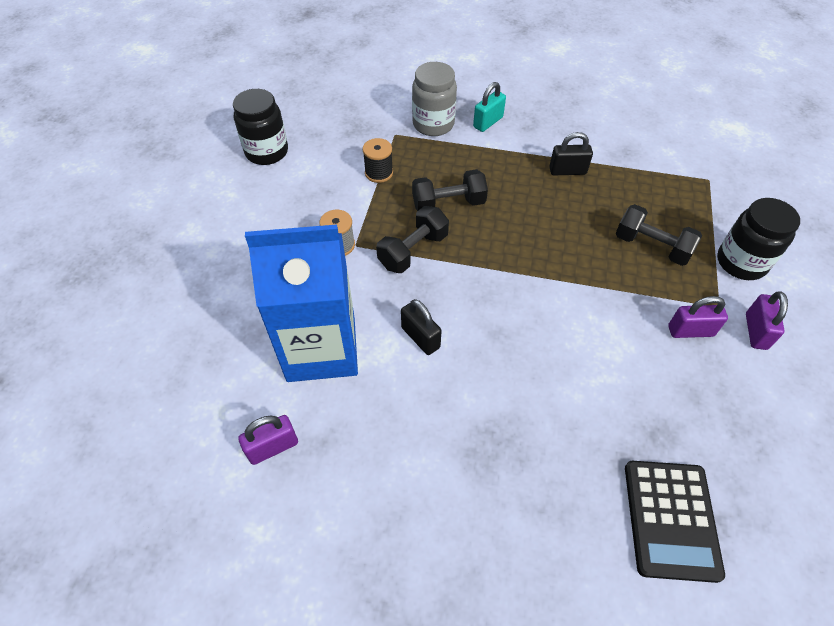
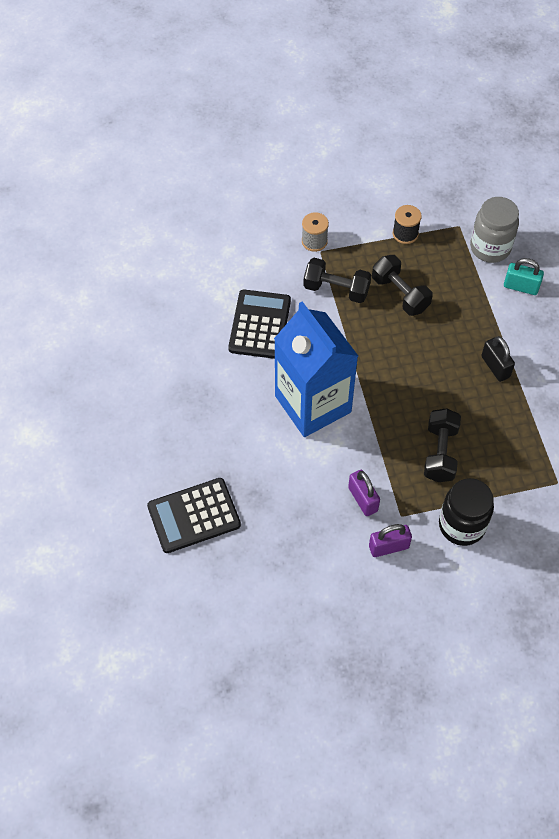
camera: 65 degrees right, 5 degrees up
black jar [233,89,288,165] -> none
purple padlock [238,415,298,465] -> none
blue carton [245,224,358,382] -> blue carton moved to [274,301,358,437]
black padlock [401,299,442,355] -> black calculator [228,290,291,359]

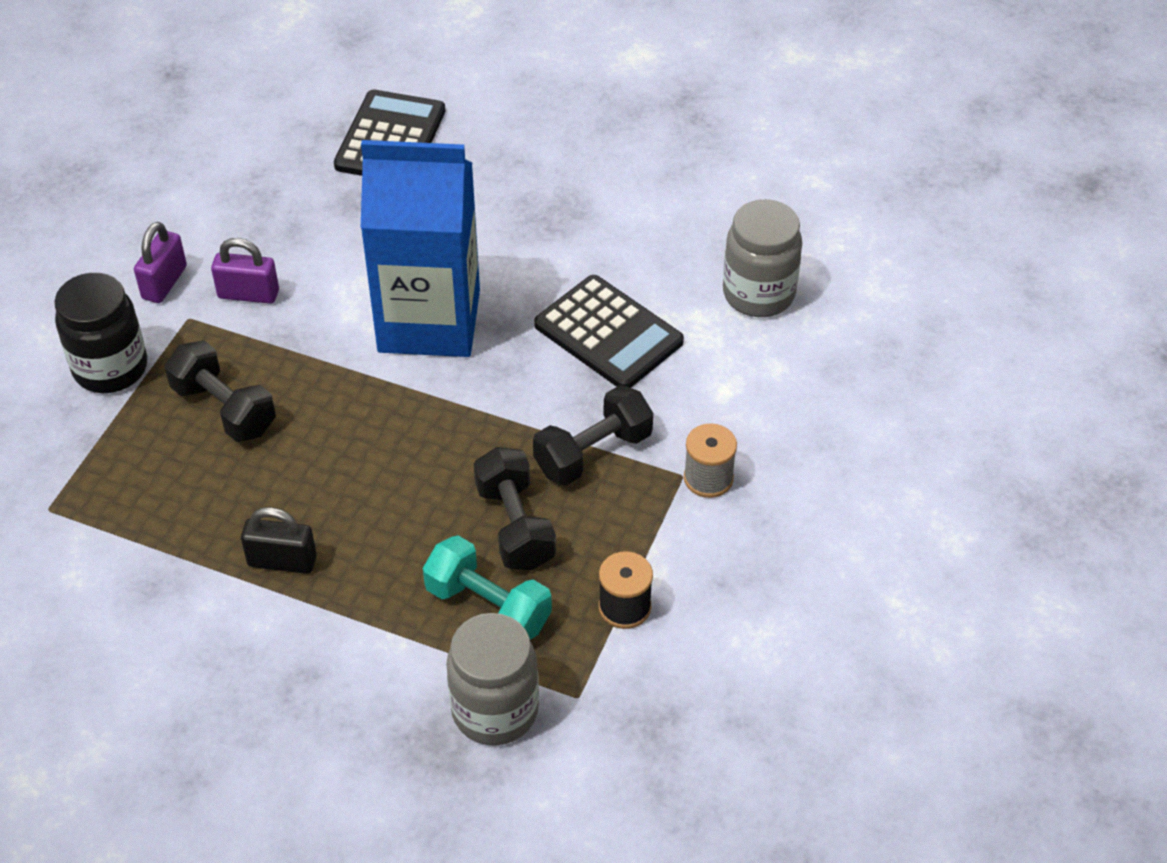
camera: 125 degrees right, 10 degrees down
black dumbbell [372,255,433,316] -> black dumbbell turned 75 degrees clockwise [474,447,556,570]
turquoise padlock [504,258,544,295] -> none
none -> turquoise dumbbell [423,535,552,640]
none -> grey jar [723,199,802,317]

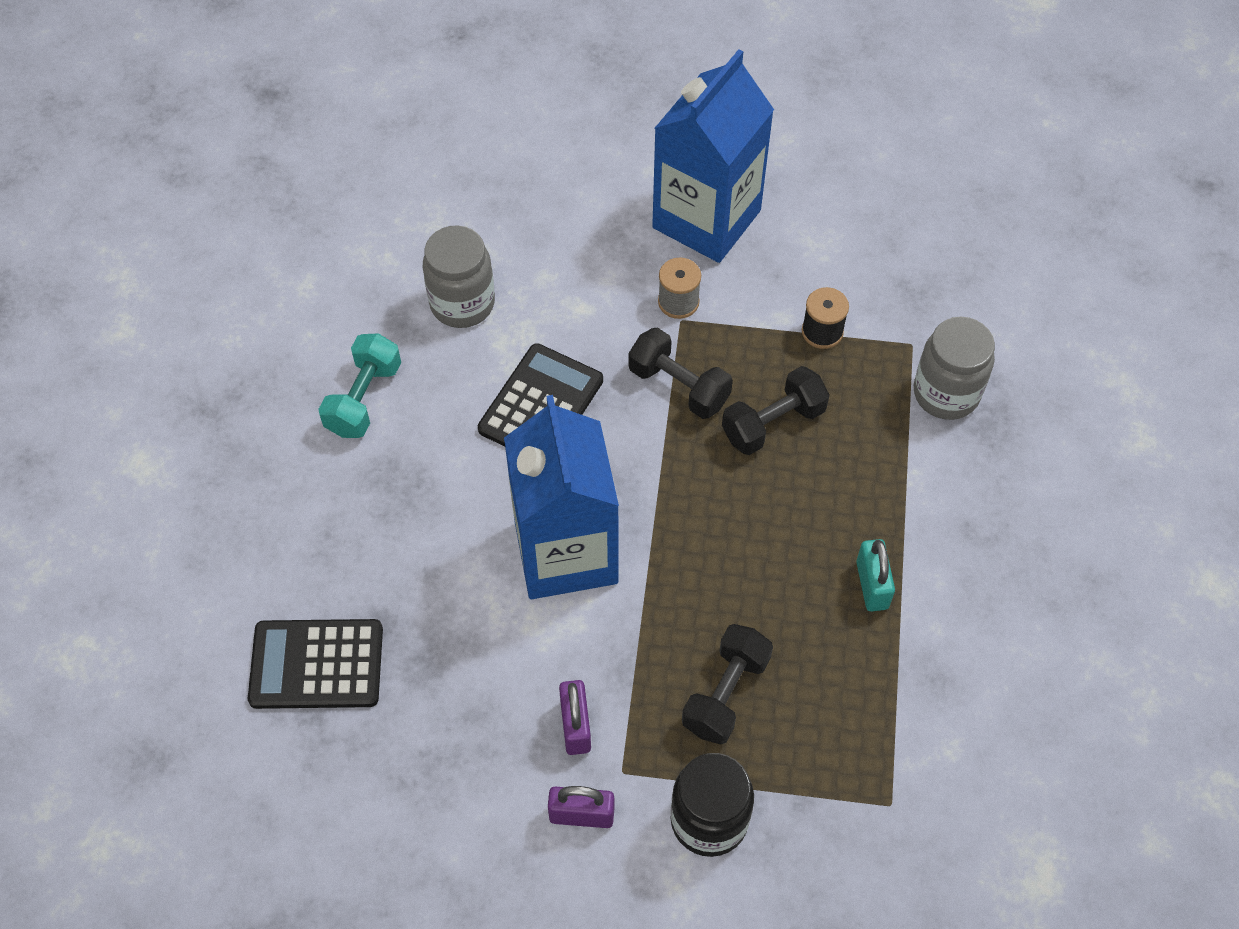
camera: 105 degrees left, 10 degrees up
black padlock [241,507,317,574] -> turquoise padlock [856,539,895,612]
turquoise dumbbell [423,535,552,640] -> turquoise dumbbell moved to [318,333,401,438]
none -> blue carton [652,49,774,263]

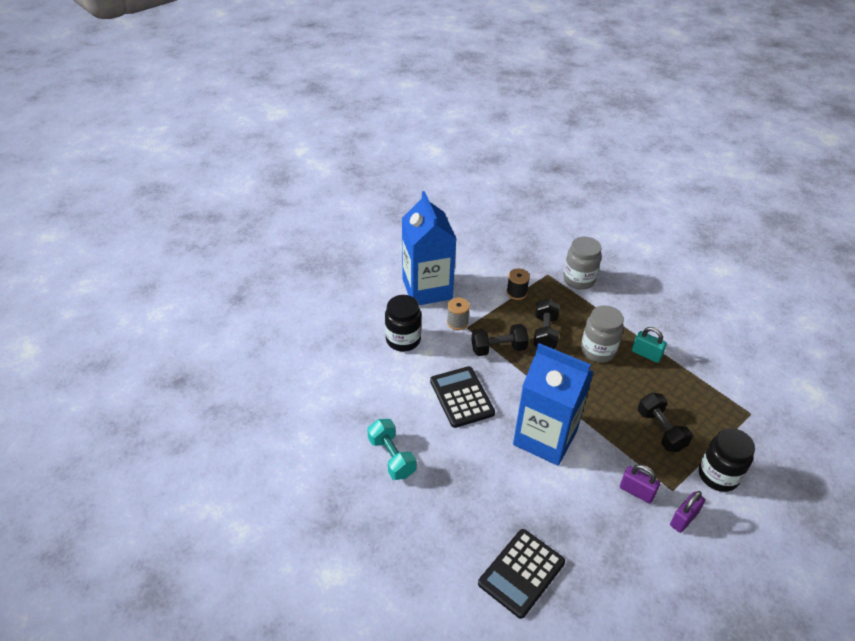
camera: 50 degrees left, 15 degrees down
grey jar [423,225,495,328] -> grey jar moved to [581,305,624,362]
none -> black jar [385,295,422,351]

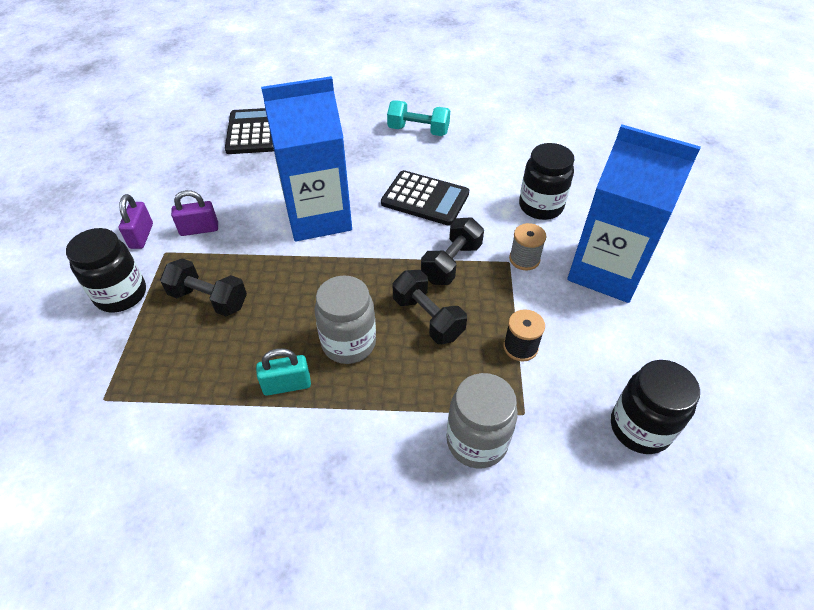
camera: 135 degrees right, 5 degrees up
none -> black jar [611,360,700,454]

